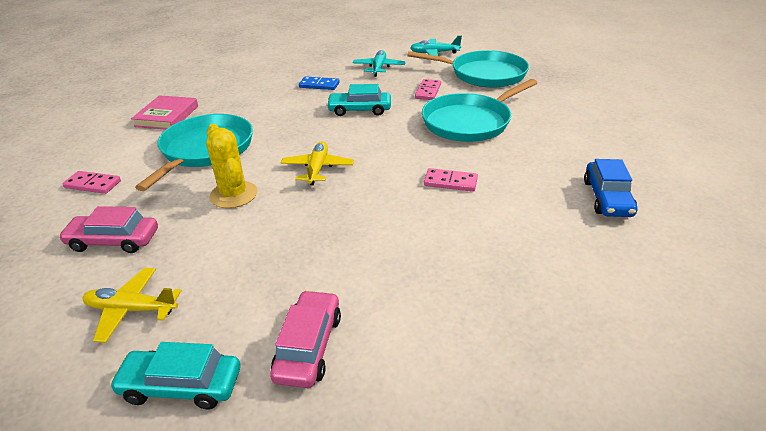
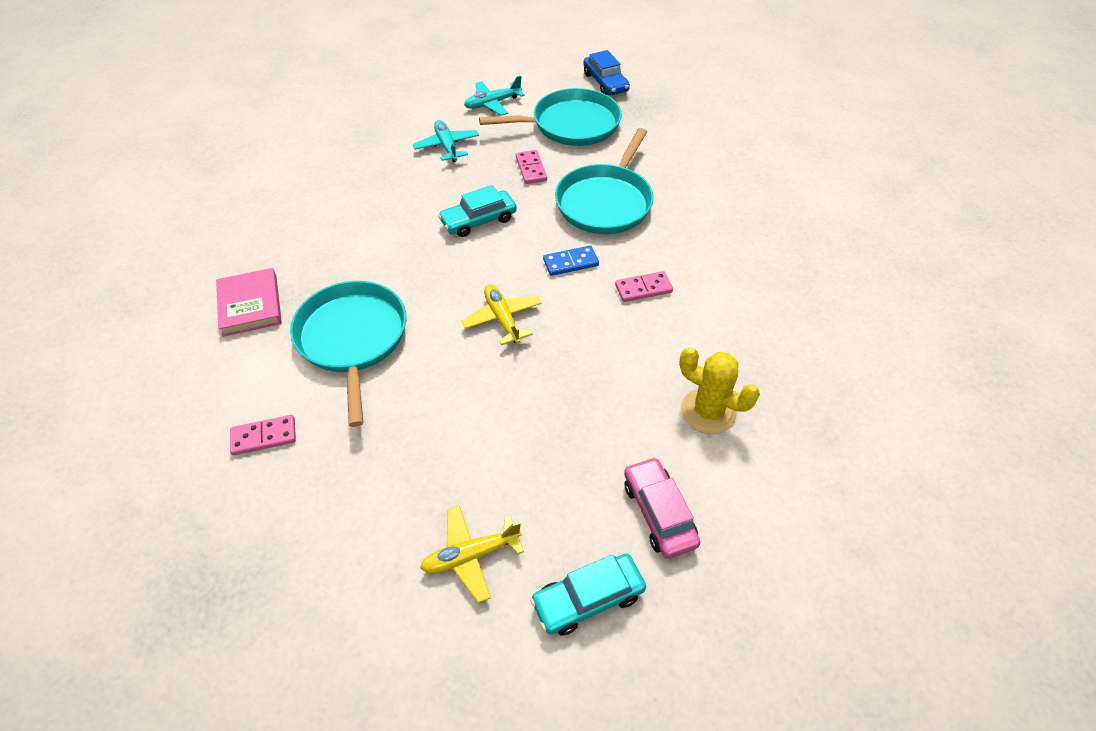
camera: 30 degrees left, 15 degrees up
pink car [59,206,158,253] -> none
yellow cactus [206,124,257,208] -> yellow cactus moved to [679,347,760,434]
blue domino [299,76,340,90] -> blue domino moved to [543,246,599,276]
blue car [584,159,637,217] -> blue car moved to [583,50,630,95]

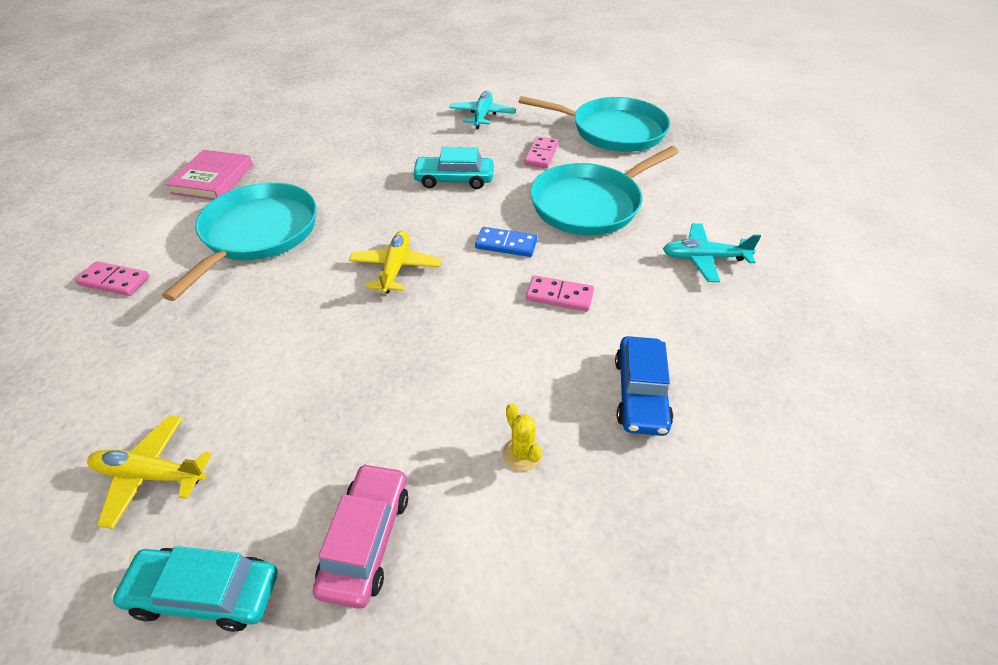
camera: 30 degrees right, 5 degrees down
turquoise plane [464,76,525,116] -> turquoise plane moved to [663,223,761,282]
blue car [583,50,630,95] -> blue car moved to [615,336,673,436]
yellow cactus [679,347,760,434] -> yellow cactus [502,403,542,471], size x0.54

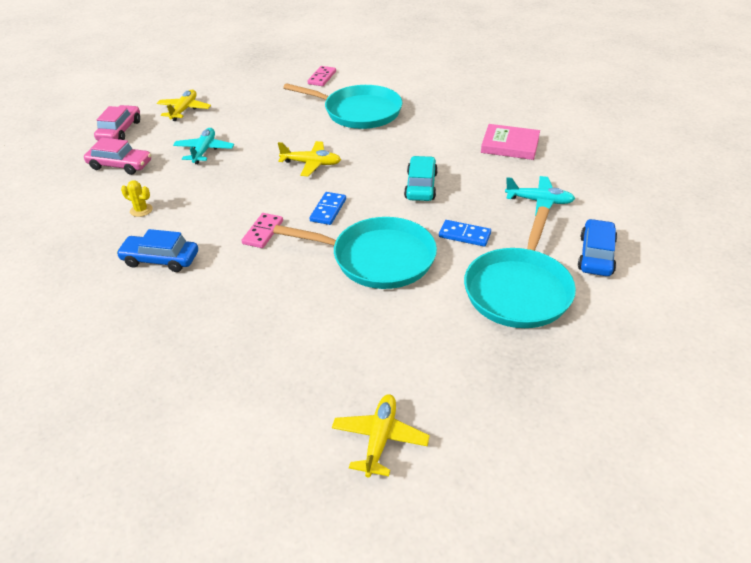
camera: 95 degrees right, 5 degrees down
turquoise car [111,546,278,632] -> pink car [94,105,140,141]
pink book [166,150,253,200] -> pink book moved to [481,124,540,160]
yellow cactus [502,403,542,471] -> yellow cactus turned 45 degrees clockwise [121,180,153,217]
pink domino [524,136,559,168] -> blue domino [439,220,491,247]
turquoise pan [530,146,679,235] -> turquoise pan turned 135 degrees clockwise [273,217,437,289]
turquoise plane [663,223,761,282] -> turquoise plane moved to [173,128,234,164]
none -> yellow plane [332,394,430,478]
none -> blue car [578,219,617,276]

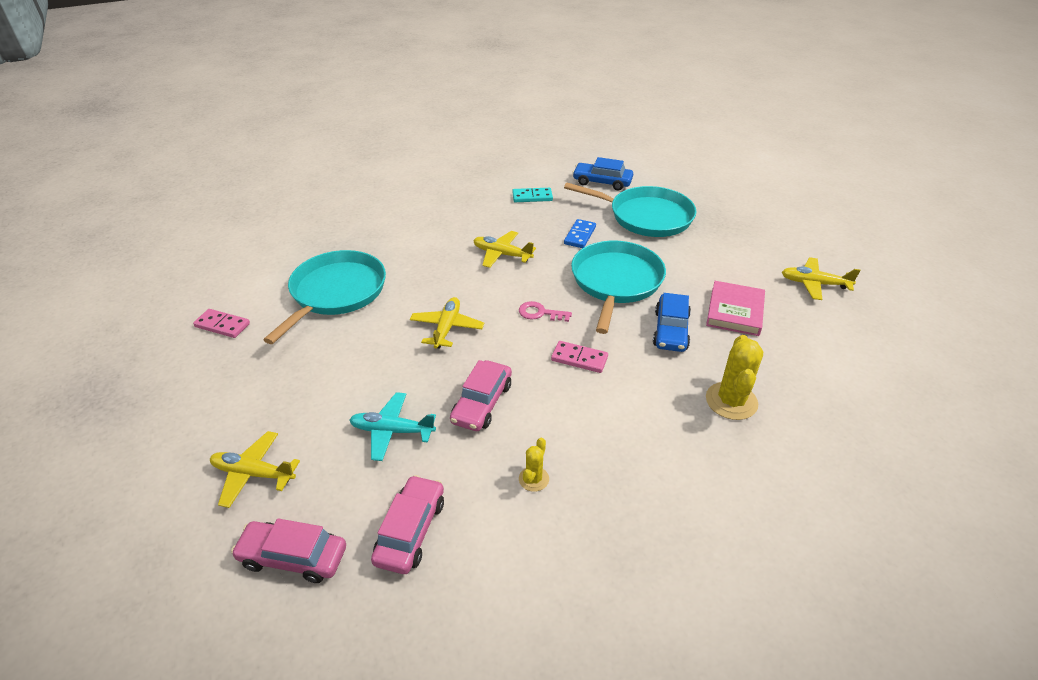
camera: 90 degrees left, 0 degrees up
blue car [116,229,198,272] -> blue car moved to [653,293,691,352]
blue domino [310,192,346,225] -> pink key [519,301,572,322]
turquoise car [404,156,438,201] -> yellow plane [473,231,536,268]
pink book [481,124,540,160] -> pink book moved to [706,281,765,336]
turquoise plane [505,176,575,216] -> turquoise domino [512,188,553,202]
none -> pink car [450,360,512,431]
none -> yellow cactus [706,335,763,420]

